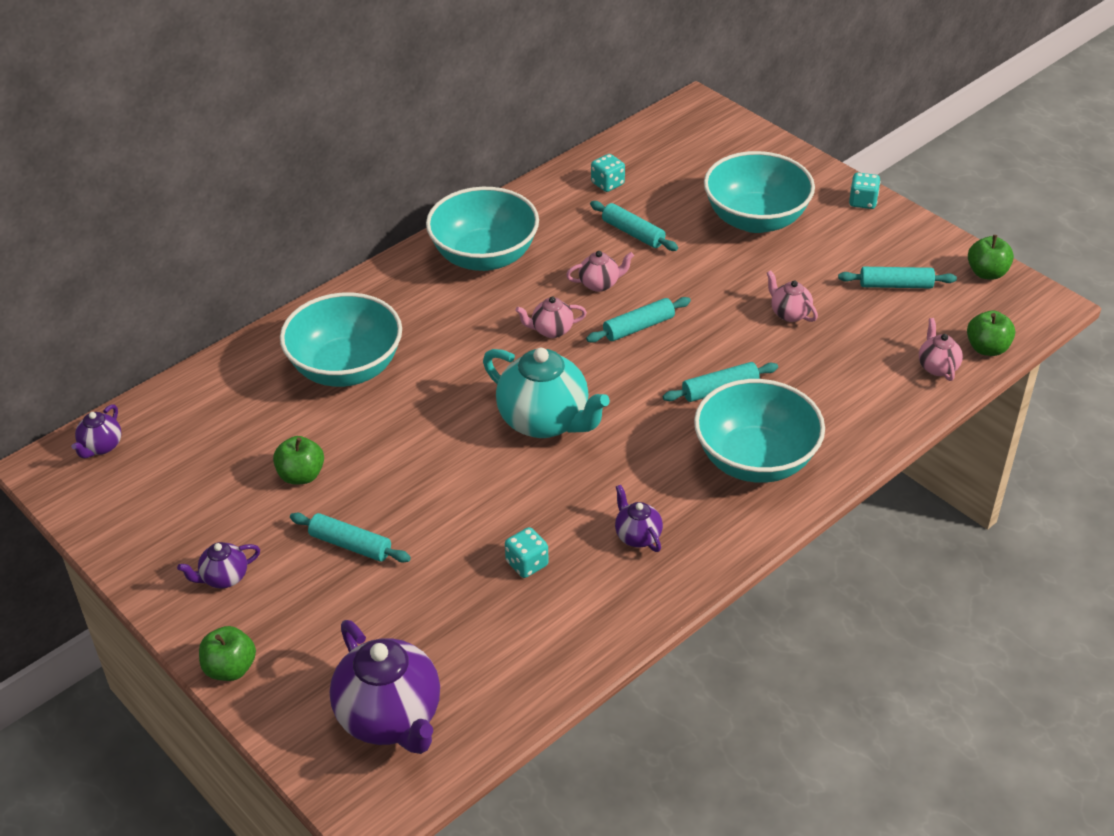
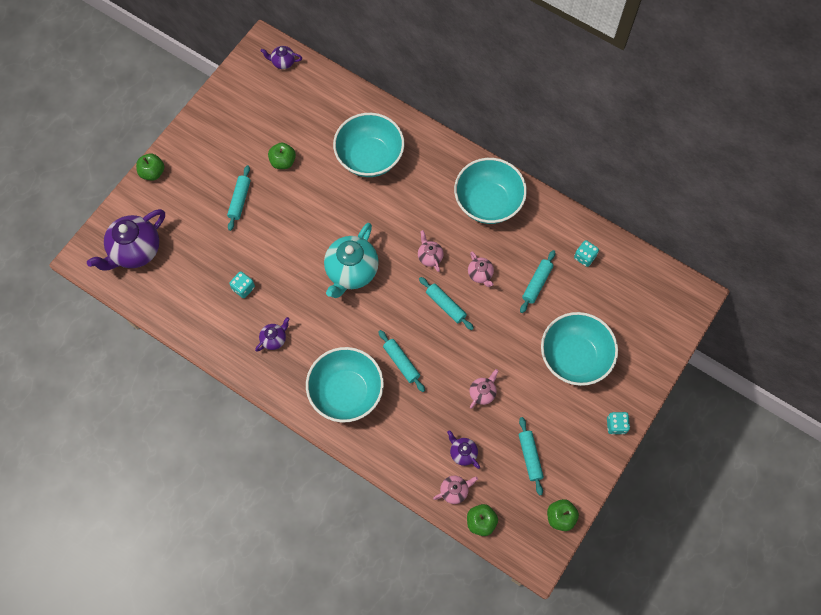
camera: 75 degrees right, 25 degrees up
purple teapot [177,542,260,589] -> purple teapot moved to [447,430,480,469]

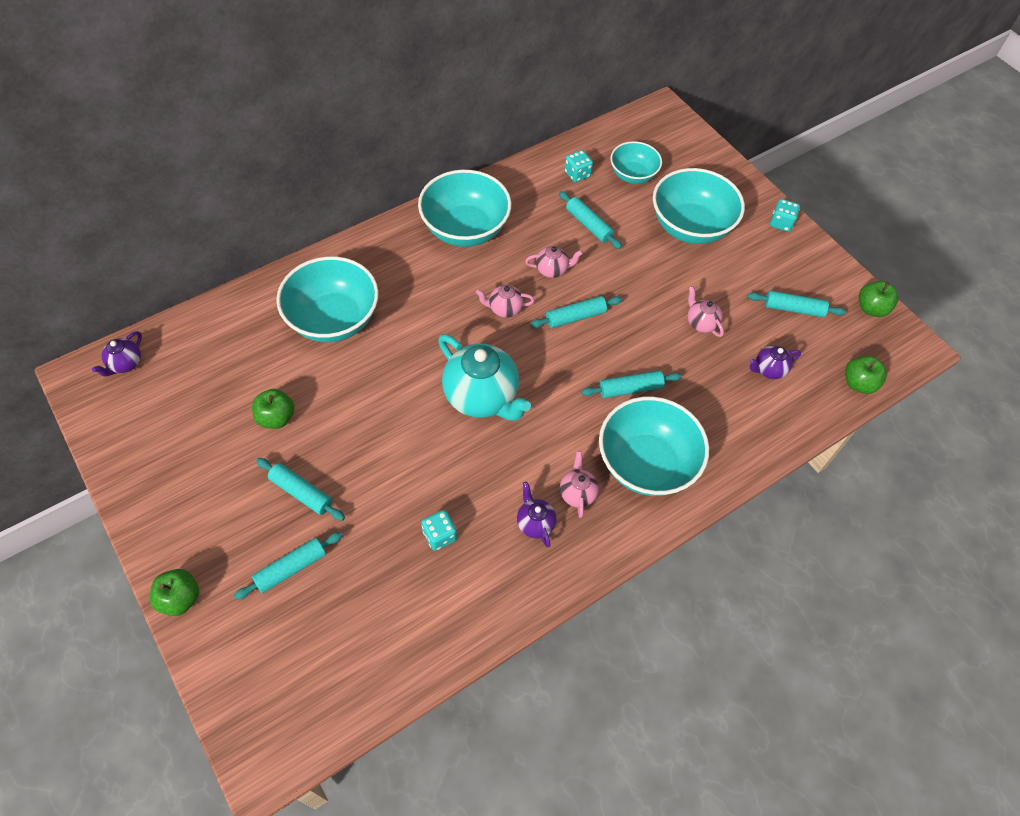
camera: 70 degrees left, 10 degrees down
purple teapot [87,209,165,271] -> none
pink teapot [433,476,478,504] -> pink teapot moved to [560,451,599,518]
none -> turquoise rolling pin [234,532,343,600]
none -> turquoise bowl [610,141,662,184]

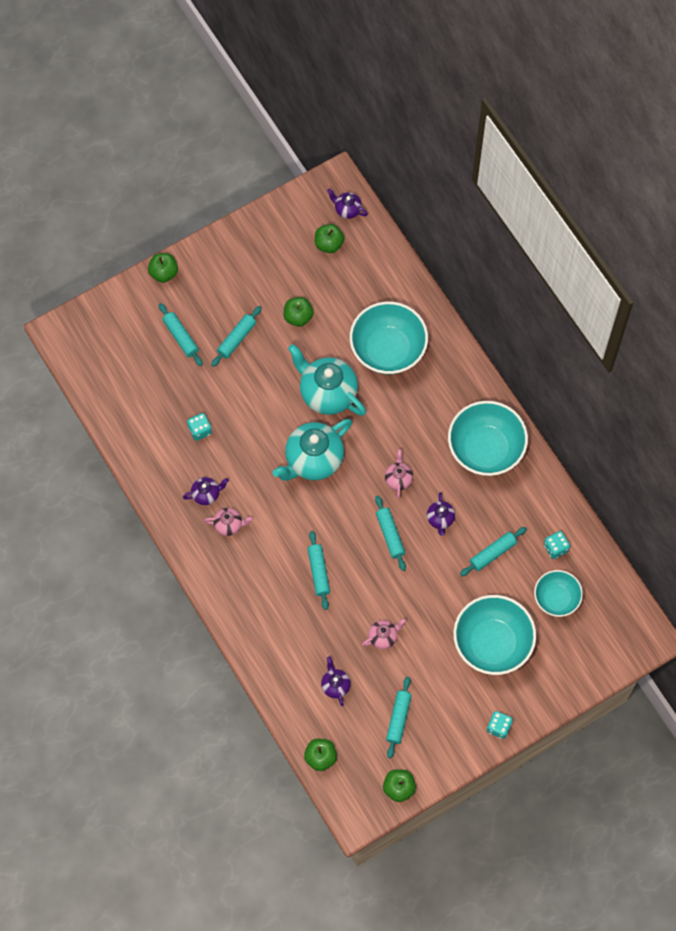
camera: 95 degrees right, 10 degrees up
pink teapot [525,246,583,278] -> purple teapot [427,492,455,536]
turquoise bowl [599,397,709,496] -> none
none -> turquoise teapot [288,344,366,416]
none -> green apple [315,224,344,253]

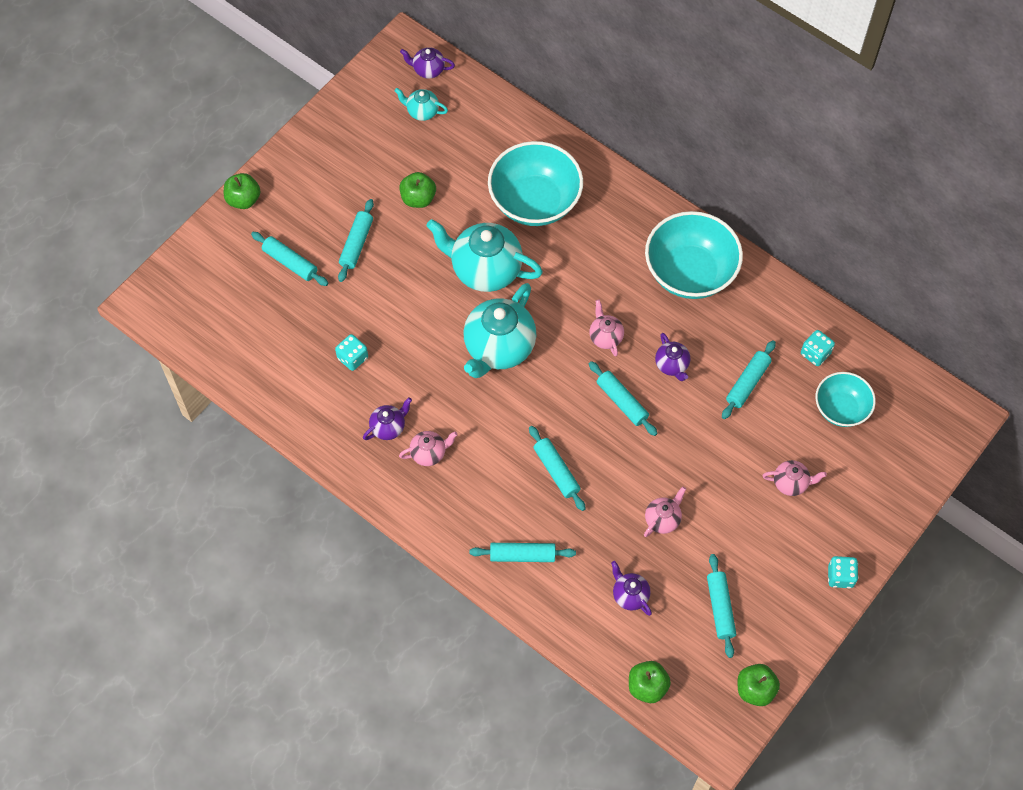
camera: 20 degrees left, 5 degrees down
green apple [315,224,344,253] -> turquoise teapot [395,88,448,121]
turquoise bowl [453,595,536,675] -> pink teapot [762,460,827,496]
none -> turquoise rolling pin [470,543,576,562]

